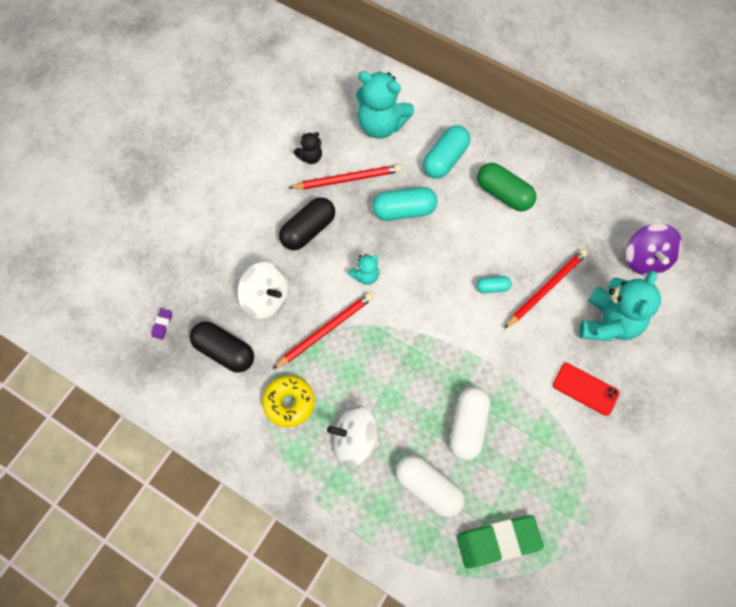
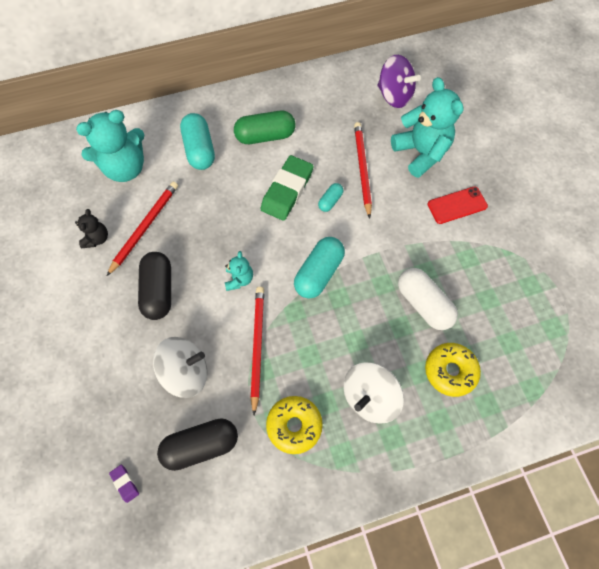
camera: 50 degrees left, 0 degrees up
turquoise capsule [372,187,438,221] -> turquoise capsule moved to [294,237,345,299]
white capsule [396,455,464,517] -> yellow donut [425,343,481,397]
green eraser [457,515,544,569] -> green eraser moved to [261,155,314,221]

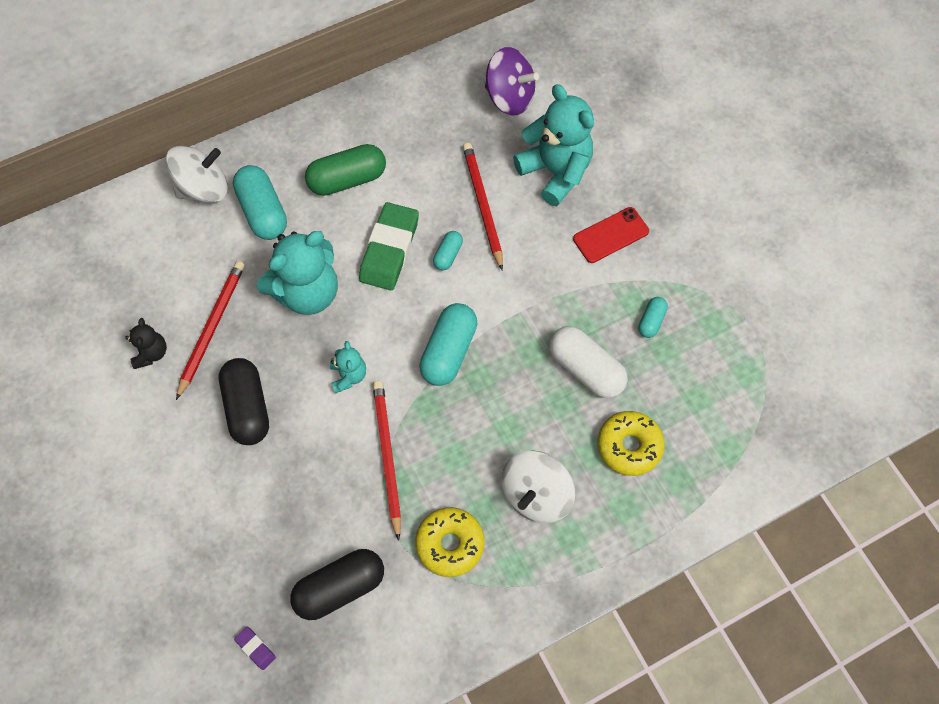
camera: 10 degrees left, 0 degrees up
turquoise teddy bear [76,110,144,182] -> turquoise teddy bear moved to [257,231,338,315]
white spinning top [153,337,208,398] -> white spinning top moved to [166,146,228,203]
none -> turquoise capsule [638,297,668,338]

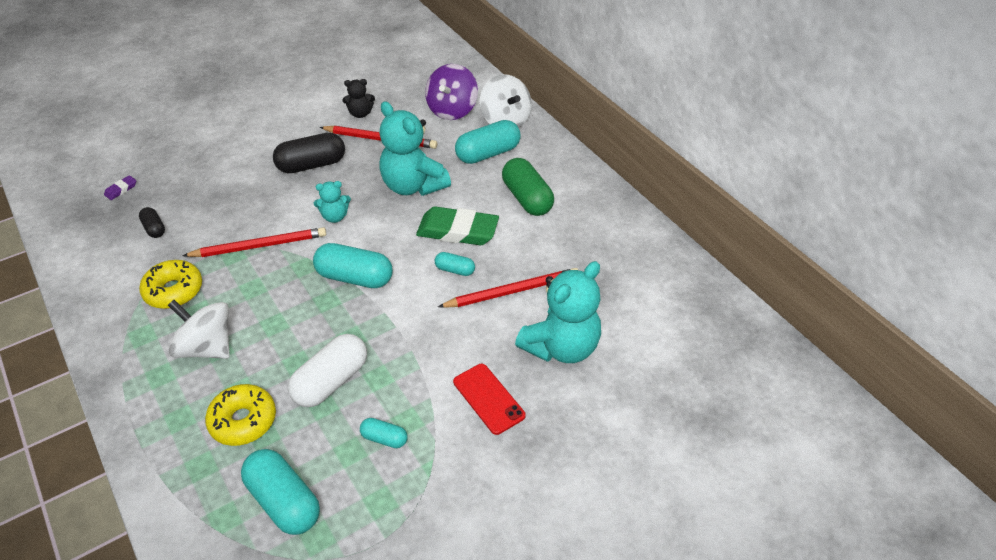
camera: 85 degrees right, 20 degrees down
black capsule [290,549,384,620] -> black capsule [139,207,165,238], size x0.52
purple spinning top [485,47,539,115] -> purple spinning top moved to [425,64,478,120]
none -> turquoise capsule [241,449,320,535]

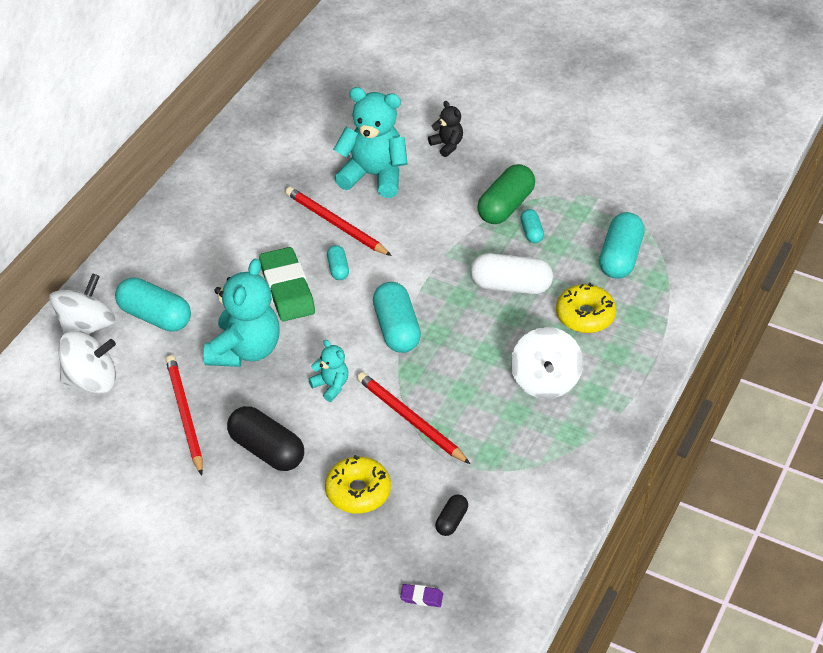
camera: 120 degrees left, 0 degrees up
yellow donut [139,260,202,309] -> yellow donut moved to [325,455,391,514]
black teddy bear [342,79,375,118] -> black teddy bear moved to [428,101,463,157]
purple spinning top [425,64,478,120] -> white spinning top [58,331,116,394]
red phone [453,364,526,435] -> none
green capsule [502,158,554,216] -> green capsule moved to [477,164,535,224]

